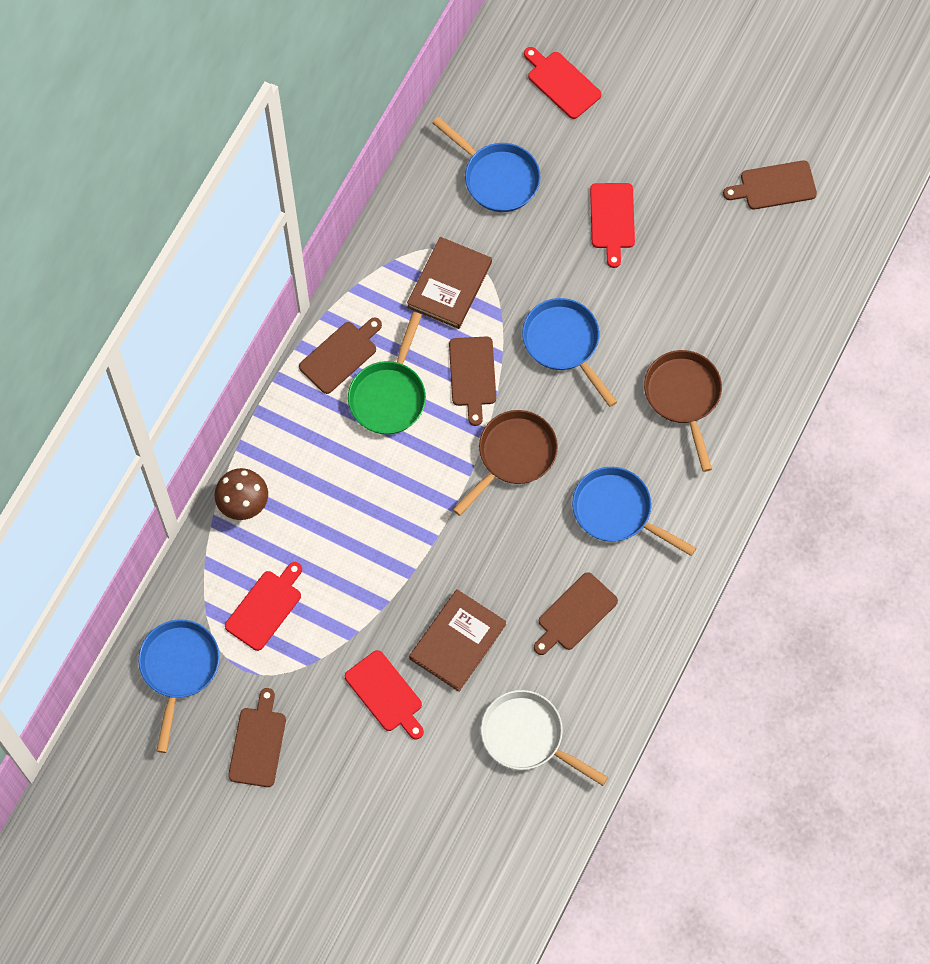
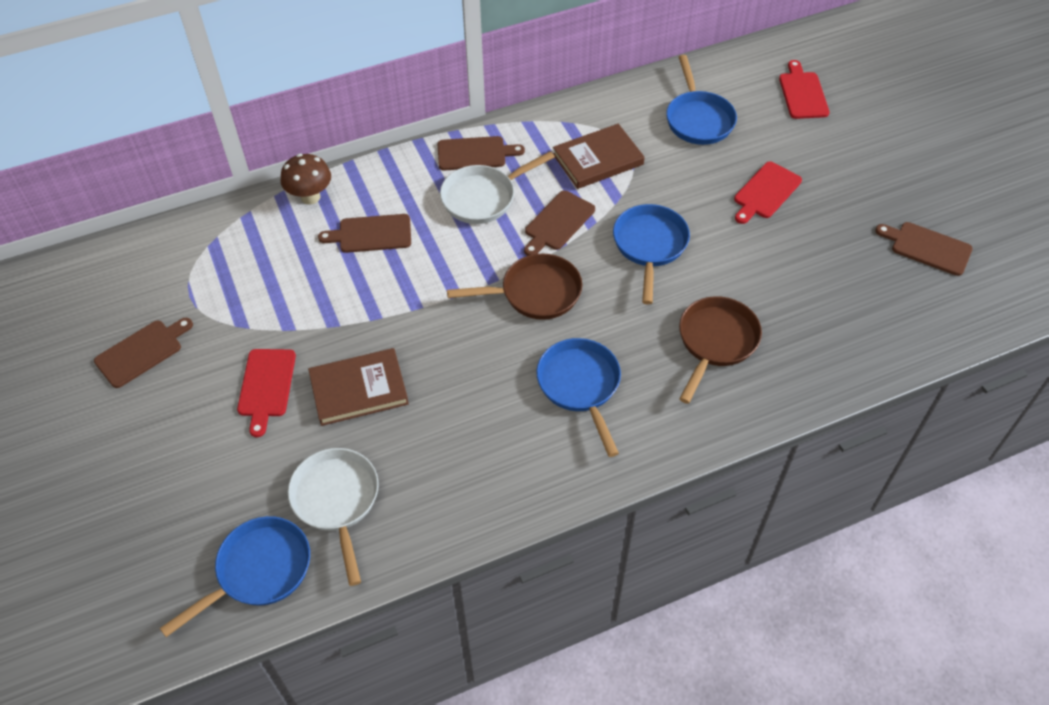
camera: 40 degrees right, 15 degrees down
blue pan [138,620,220,753] -> blue pan moved to [160,516,310,637]
red cutting board [225,562,302,651] -> none
green pan [348,312,426,434] -> white pan [440,151,555,224]
brown cutting board [534,572,618,655] -> brown cutting board moved to [318,214,411,253]

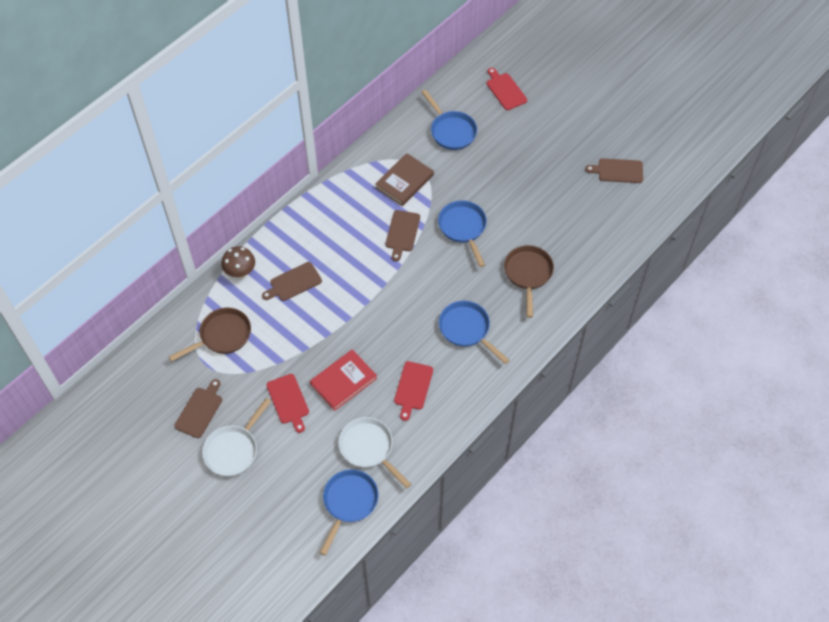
camera: 25 degrees left, 5 degrees up
brown book [308,348,409,426] -> red book [310,349,377,411]
brown cutting board [438,136,525,171] -> none
white pan [440,151,555,224] -> white pan moved to [202,398,271,476]
brown pan [447,253,582,320] -> brown pan moved to [169,308,251,362]
red cutting board [734,161,802,224] -> red cutting board moved to [394,361,433,421]

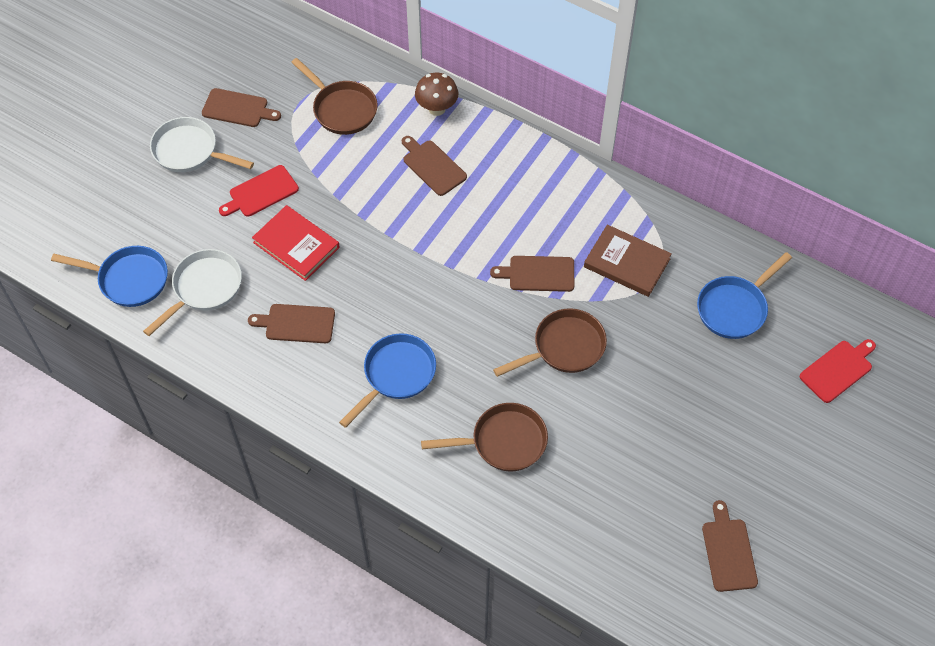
camera: 80 degrees right, 0 degrees up
red cutting board [394,361,433,421] -> brown cutting board [248,304,335,343]
blue pan [438,200,487,267] -> brown pan [493,308,607,377]

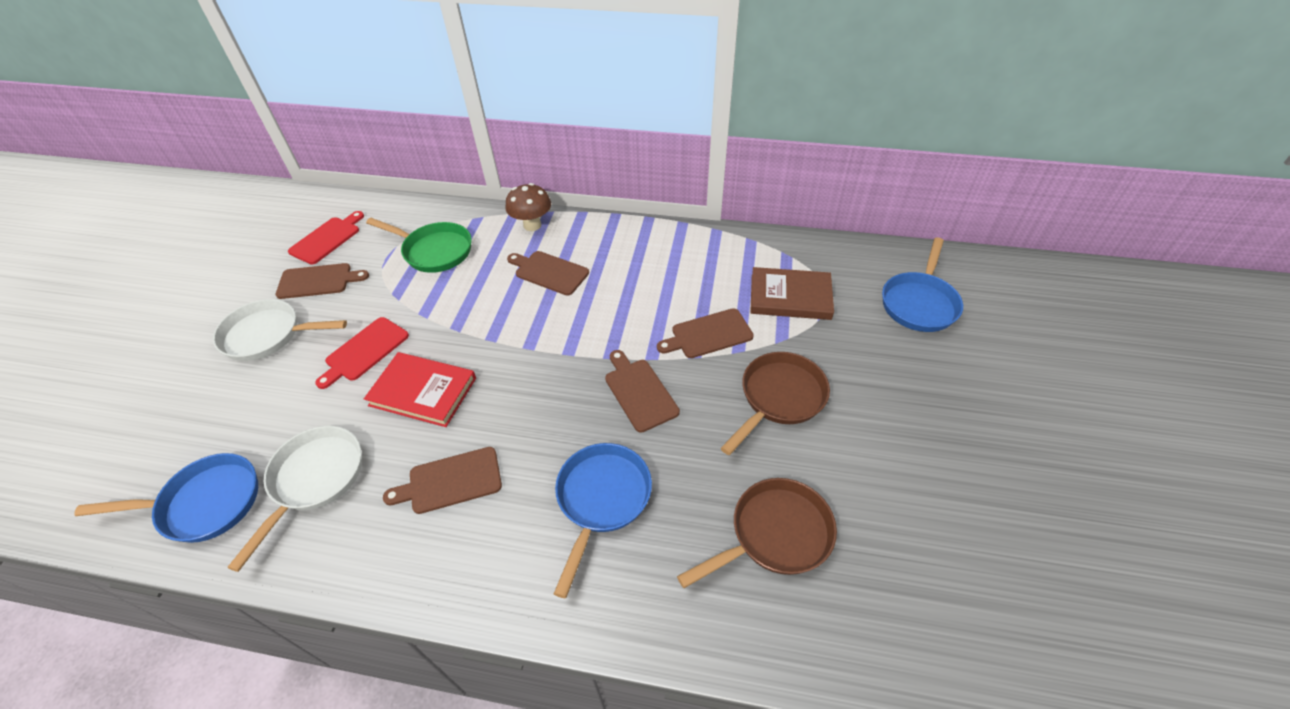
camera: 20 degrees left, 10 degrees down
brown pan [291,58,378,135] -> green pan [366,218,471,273]
brown cutting board [702,500,758,592] -> brown cutting board moved to [605,350,680,433]
red cutting board [800,339,876,403] -> red cutting board moved to [288,211,364,264]

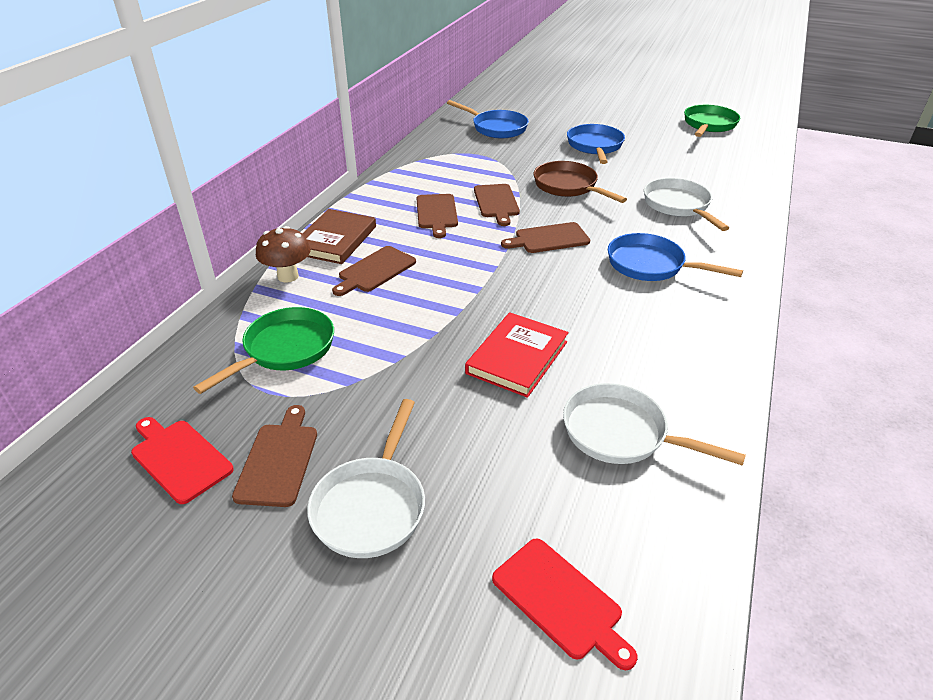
camera: 80 degrees left, 10 degrees down
blue pan [74,453,258,543] -> blue pan moved to [567,124,625,164]
red cutting board [315,317,409,389] -> red cutting board moved to [492,538,637,670]
brown cutting board [383,447,502,514] -> brown cutting board moved to [417,194,458,238]
brown pan [677,478,837,588] -> white pan [644,178,729,231]
brown book [750,267,834,320] -> brown book moved to [302,209,376,264]
none -> green pan [684,105,740,137]

